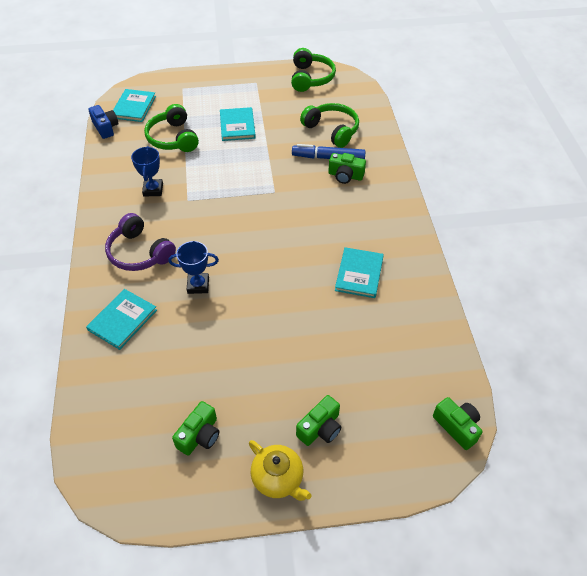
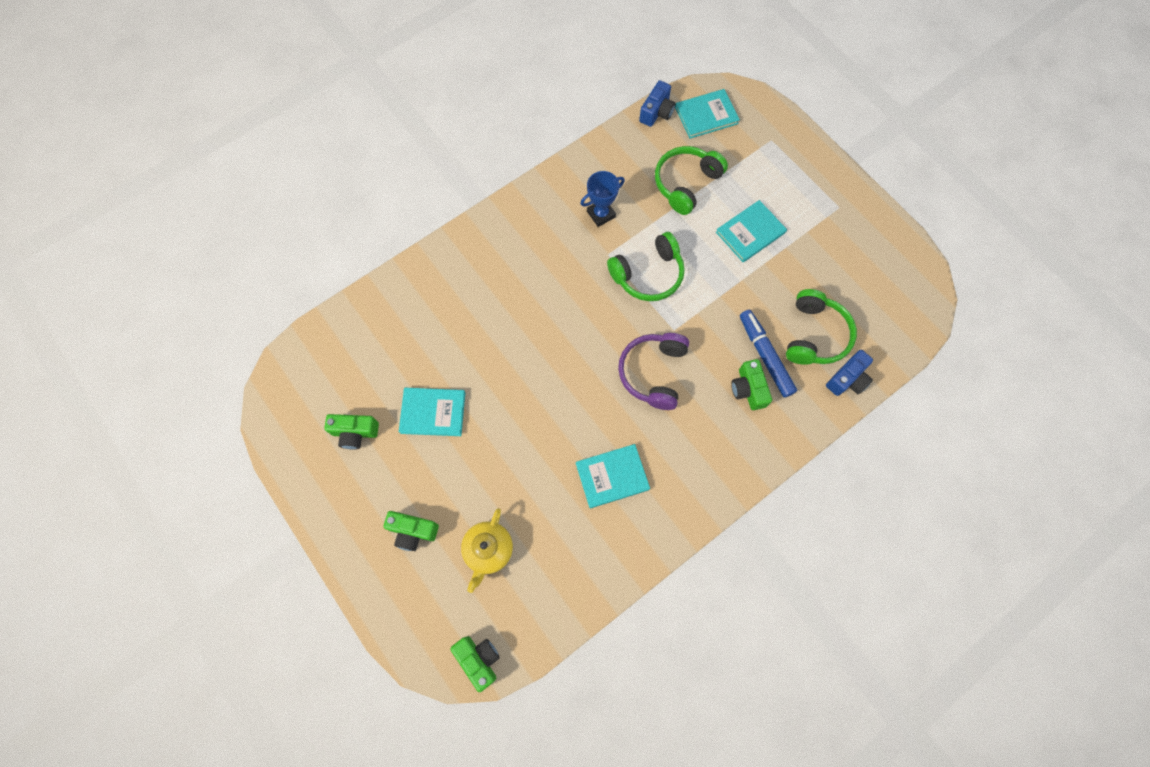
camera: 60 degrees right, 20 degrees up
turquoise book [86,289,157,350] -> turquoise book moved to [399,388,465,436]
purple headphones [105,213,176,271] -> purple headphones moved to [618,333,689,410]
blue trophy [168,241,219,294] -> none
yellow teapot [249,440,311,501] -> yellow teapot moved to [461,508,513,593]
green headphones [291,48,336,92] -> green headphones moved to [607,232,685,301]
green camera [433,397,482,450] -> green camera turned 60 degrees counterclockwise [451,636,500,692]
none -> blue camera [826,350,873,396]

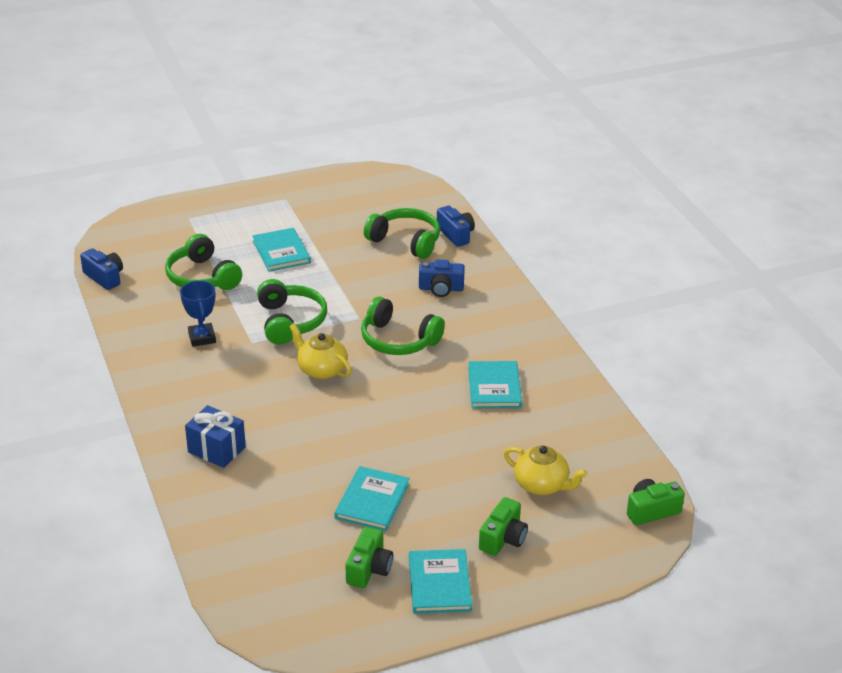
camera: 75 degrees left, 35 degrees down
purple headphones [618,333,689,410] -> green headphones [361,296,445,355]
turquoise book [675,89,740,139] -> turquoise book moved to [409,549,472,614]
green camera [731,359,772,410] -> blue camera [419,260,465,297]
blue marker [740,310,797,398] -> none
none -> blue gift [185,405,246,468]
none -> yellow teapot [289,323,351,379]

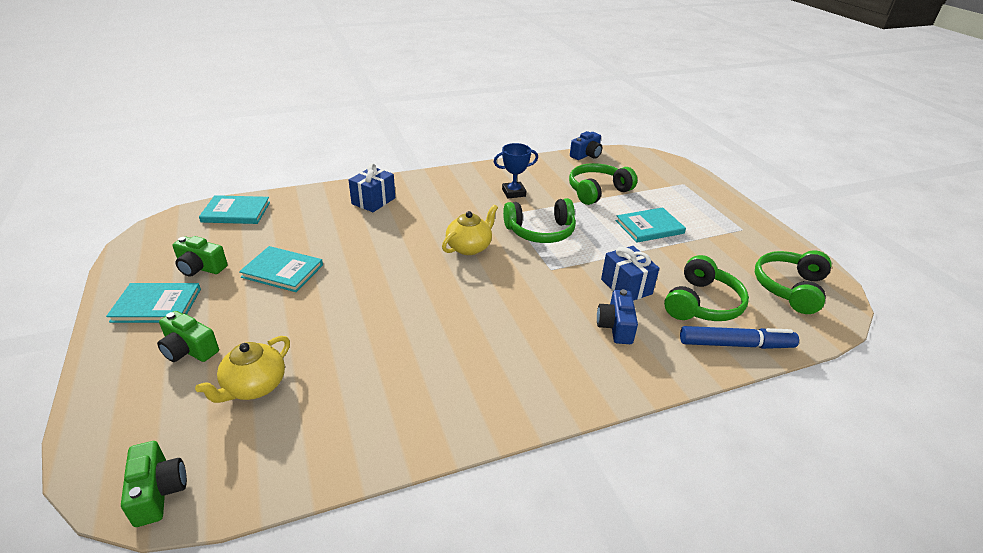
camera: 90 degrees right, 0 degrees up
green headphones [361,296,445,355] -> green headphones moved to [755,250,832,314]
blue camera [437,206,475,247] -> blue marker [680,326,799,349]
turquoise book [468,361,522,408] -> turquoise book moved to [199,195,270,224]
none -> blue gift [601,246,659,301]

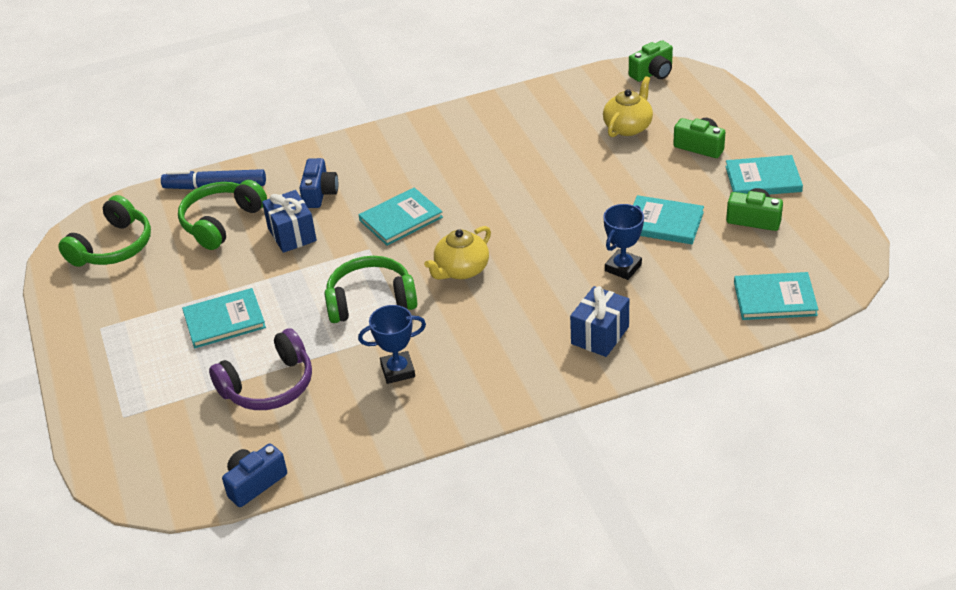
camera: 175 degrees left, 5 degrees up
green camera [121,441,187,527] -> green camera turned 105 degrees counterclockwise [629,40,673,82]
green headphones [569,163,637,205] -> purple headphones [209,328,312,410]
none -> turquoise book [359,188,443,246]
none -> blue trophy [604,204,644,280]

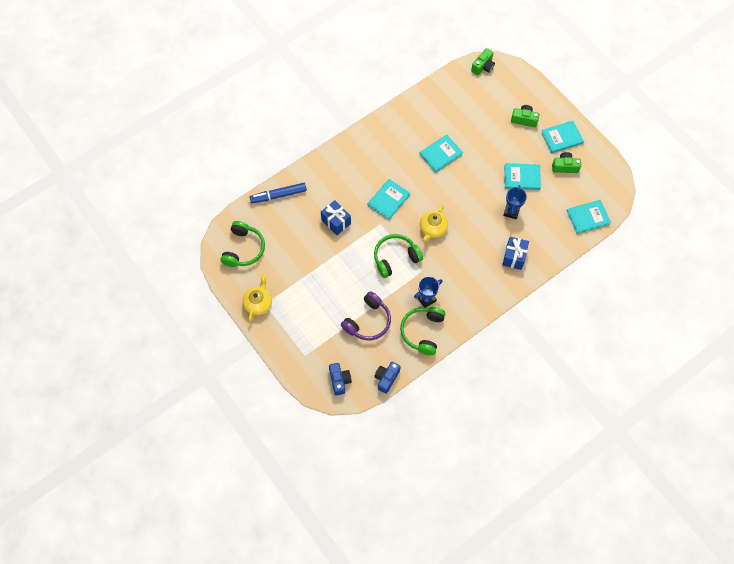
camera: 20 degrees left, 25 degrees up
green headphones [178,180,267,250] -> green headphones moved to [400,307,446,355]
turquoise book [182,288,266,348] -> turquoise book moved to [420,135,463,173]
blue camera [299,158,338,208] -> blue camera moved to [329,363,352,396]
yellow teapot [603,76,653,137] -> yellow teapot moved to [243,274,272,322]

